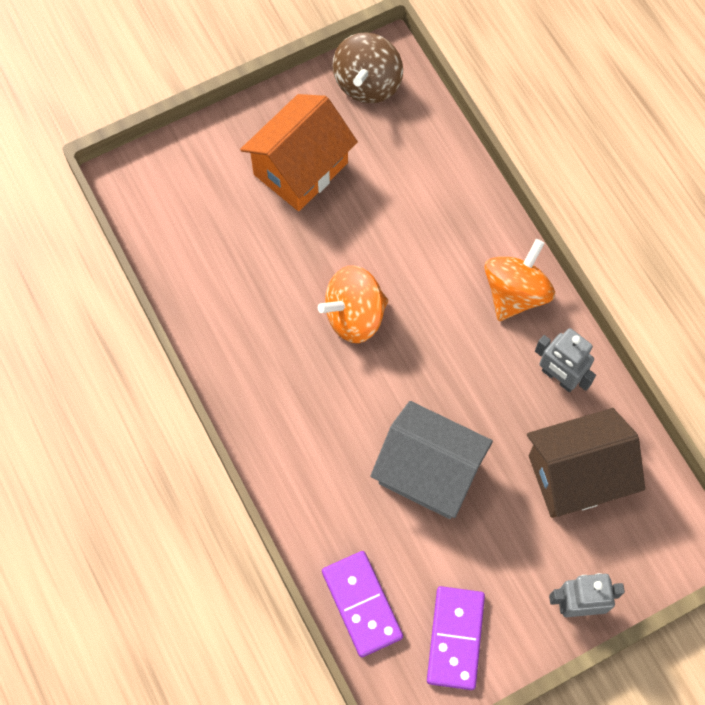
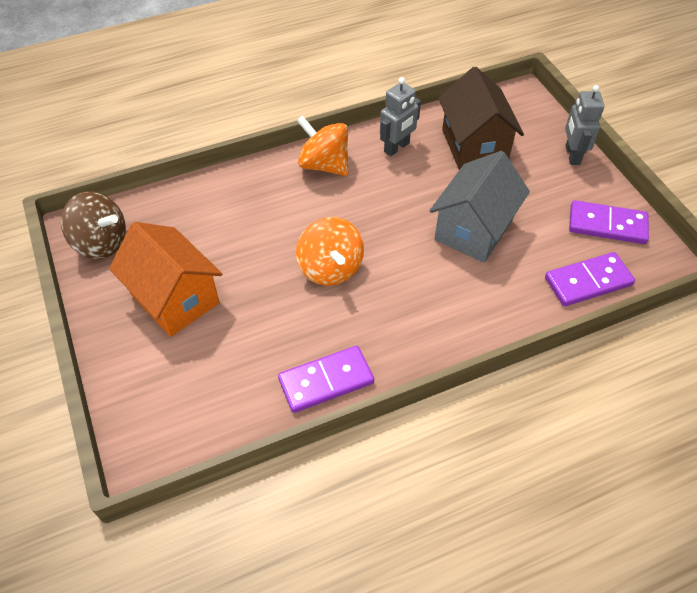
camera: 85 degrees left, 15 degrees down
none -> purple domino [278,346,374,413]

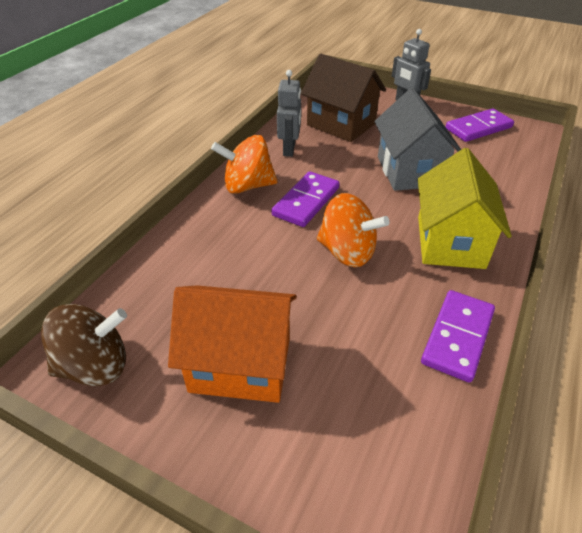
camera: 40 degrees left, 10 degrees down
purple domino [545,252,635,306] -> purple domino moved to [271,171,340,227]
none -> yellow house [418,148,512,269]

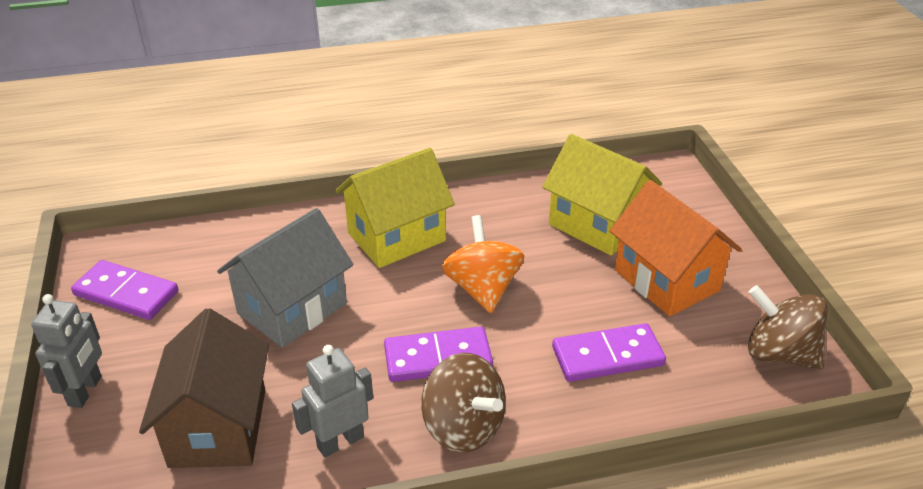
camera: 130 degrees left, 5 degrees down
orange spinning top [211,135,278,194] -> brown spinning top [421,353,506,453]
purple domino [421,290,495,383] -> purple domino moved to [552,323,666,382]
none -> yellow house [542,134,662,256]

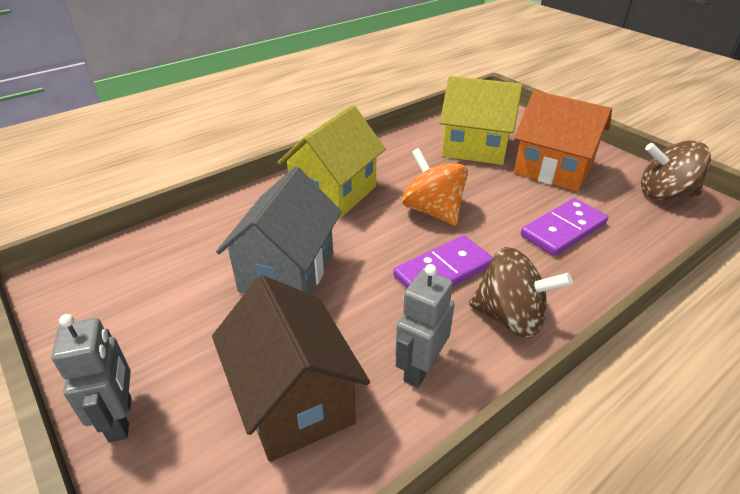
camera: 25 degrees left, 0 degrees up
purple domino [71,260,178,320] -> none

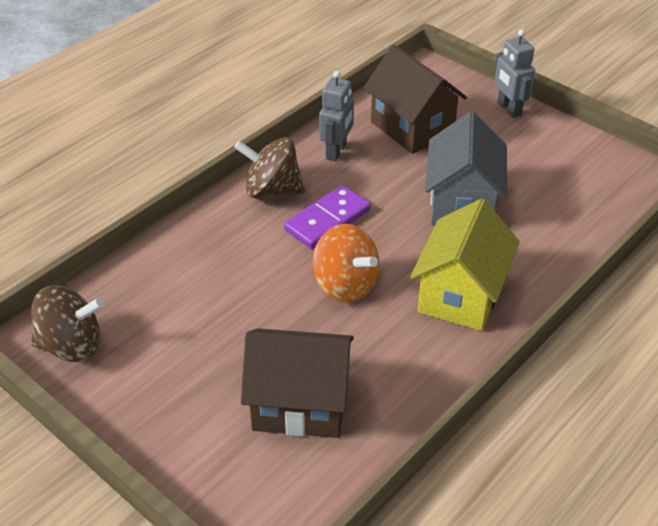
camera: 170 degrees right, 5 degrees up
yellow house [440,76,523,165] -> brown house [241,328,354,438]
orange house [514,90,612,192] -> none
purple domino [521,198,608,256] -> none

